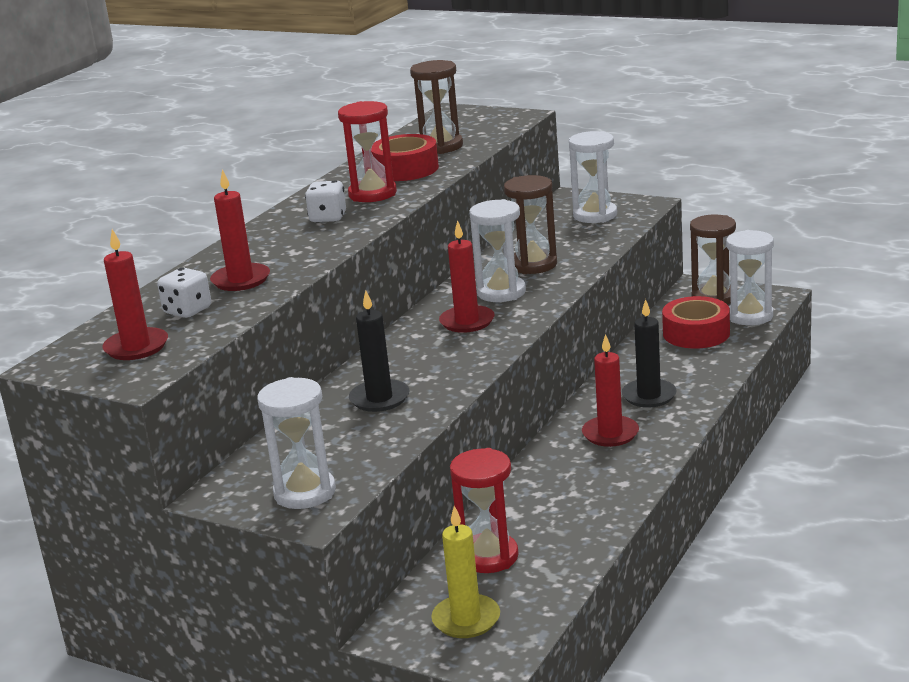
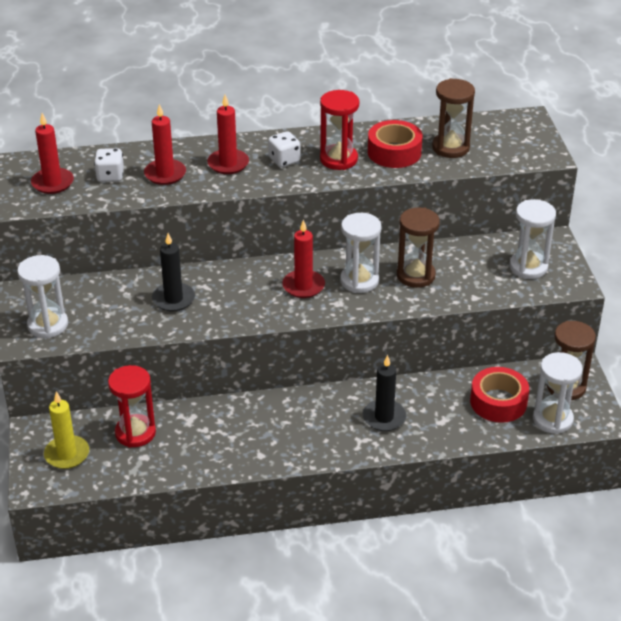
camera: 50 degrees right, 15 degrees up
red candle [582,334,639,447] -> red candle moved to [207,95,249,174]

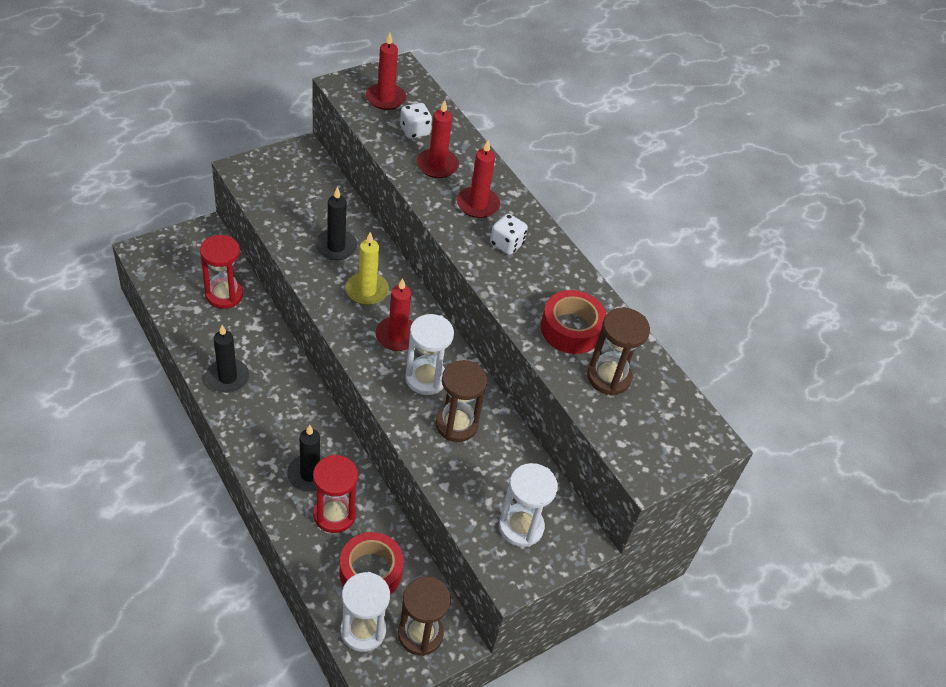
camera: 60 degrees right, 10 degrees up
white hourglass [17,255,68,338] -> none
yellow candle [44,391,89,469] -> yellow candle moved to [346,232,389,305]
red hourglass [320,90,359,170] -> red hourglass moved to [313,455,358,533]
none -> black candle [206,325,249,393]

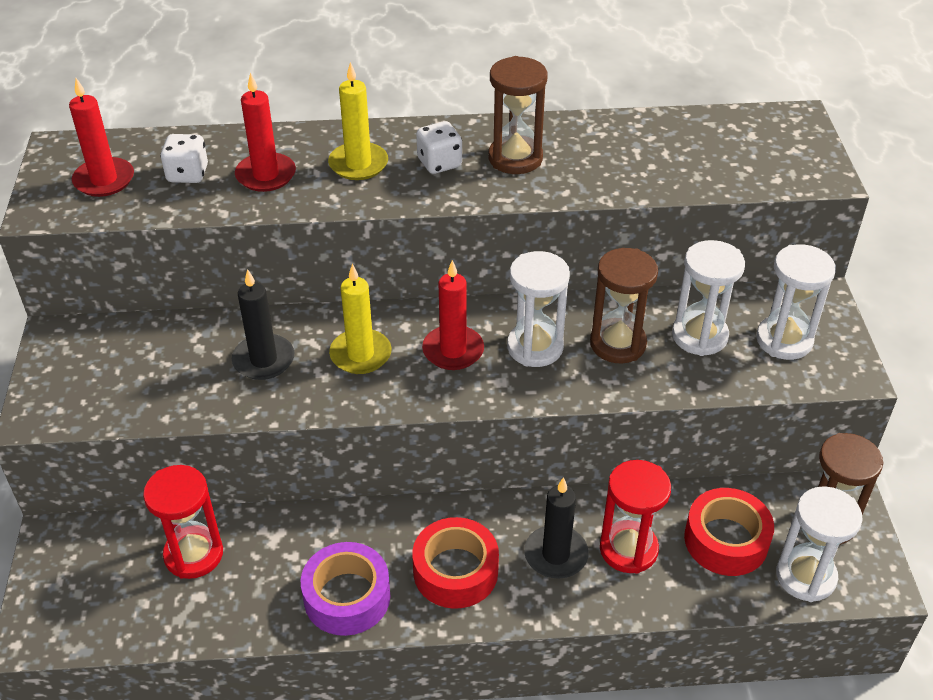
camera: 55 degrees left, 5 degrees down
black candle [206,325,249,393] -> purple tape [301,542,391,636]
red candle [457,140,500,218] -> yellow candle [328,62,388,180]
red tape [541,290,606,354] -> red tape moved to [412,517,499,609]
brown hourglass [587,308,650,396] -> brown hourglass moved to [488,56,548,174]
none -> white hourglass [672,240,745,356]

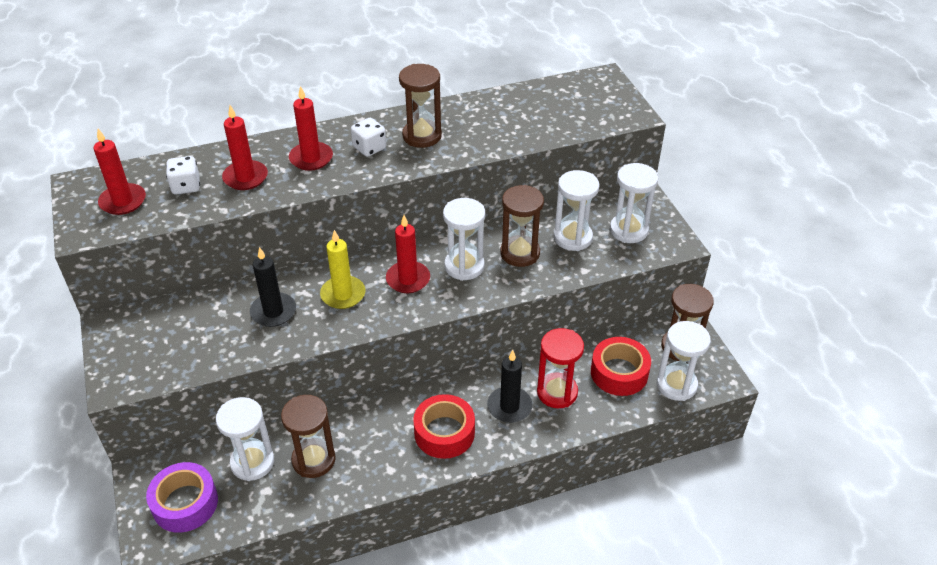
camera: 15 degrees left, 0 degrees up
red hourglass [143,465,223,579] -> white hourglass [216,397,274,481]
purple tape [301,542,391,636] -> purple tape moved to [146,462,218,533]
yellow candle [328,62,388,180] -> red candle [289,86,333,171]
none -> brown hourglass [281,395,336,478]

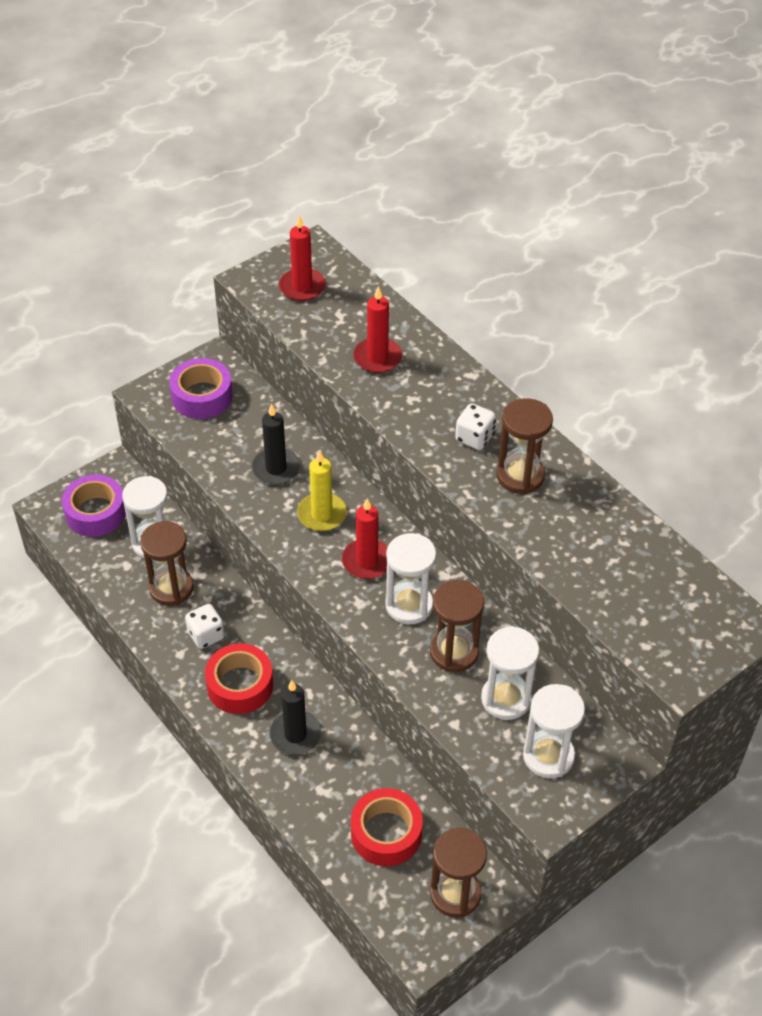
camera: 70 degrees right, 5 degrees up
white dice [166,156,200,194] -> white dice moved to [185,604,225,649]
red candle [289,86,333,171] -> none
red hourglass [537,328,584,408] -> none
white hourglass [657,321,711,401] -> none
none -> purple tape [169,358,233,419]

